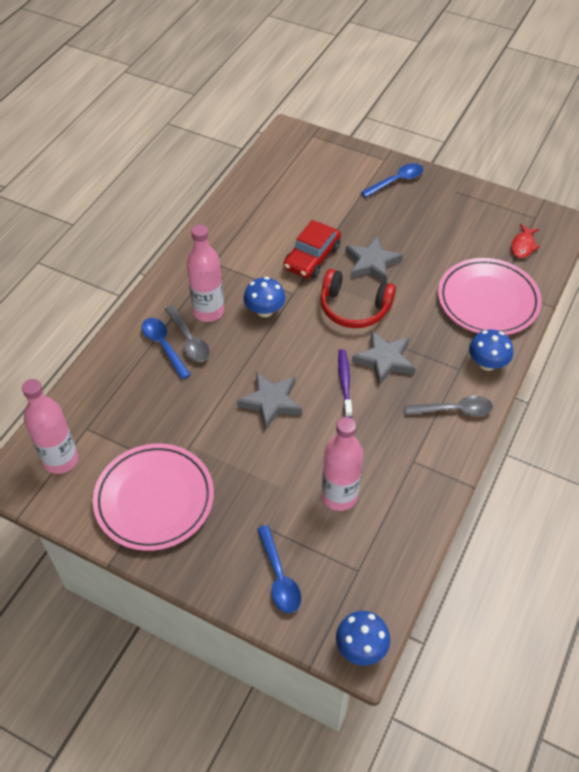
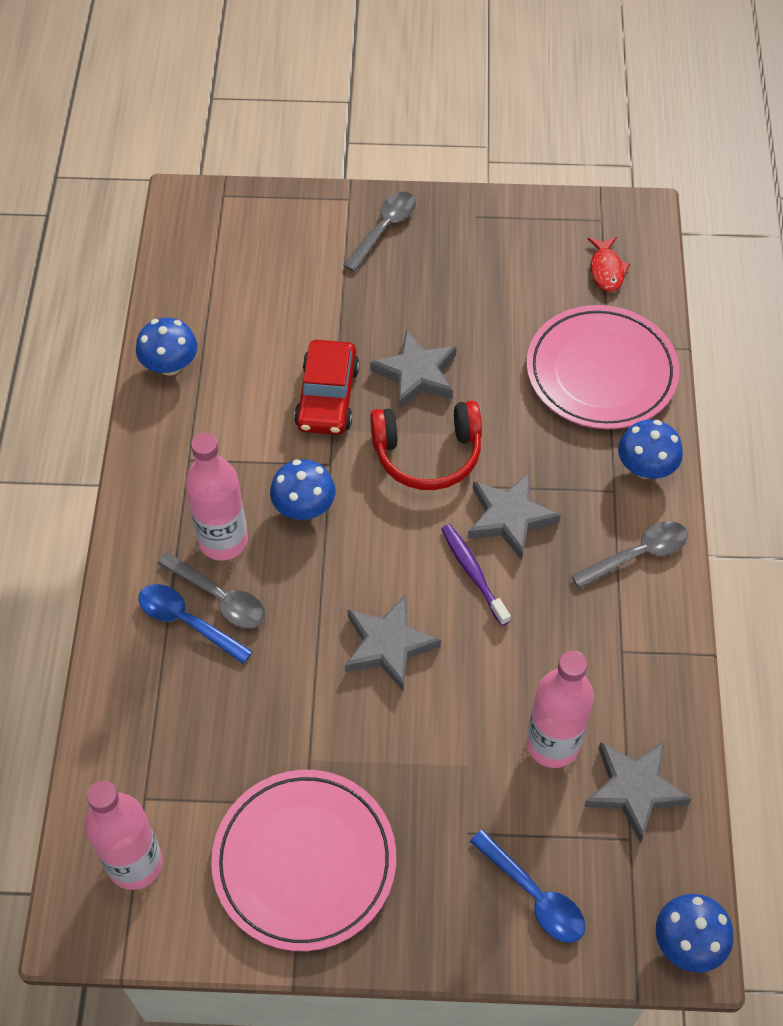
camera: 25 degrees left, 5 degrees up
blue spoon [361,163,423,197] -> grey spoon [343,192,416,272]
none -> blue mushroom [136,318,198,376]
none -> grey star [584,741,692,843]

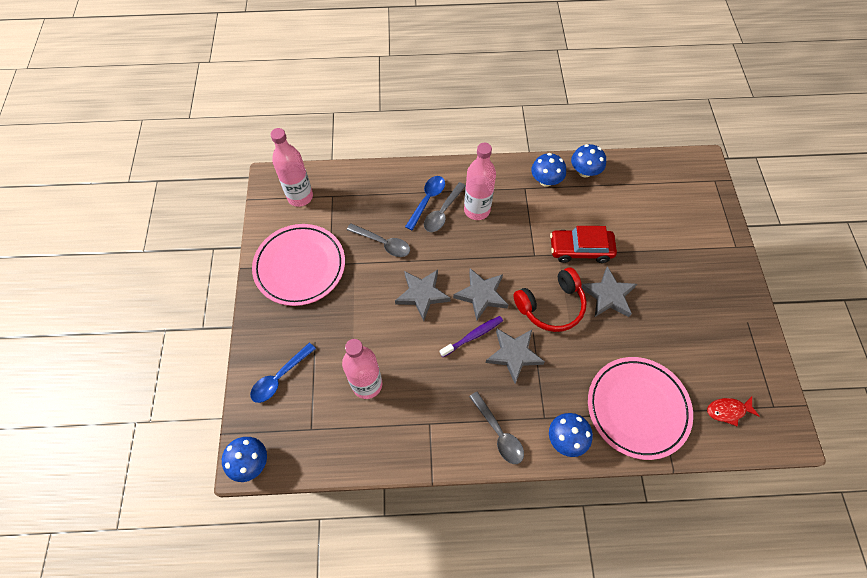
camera: 85 degrees right, 5 degrees up
blue mushroom [270,459,335,520] -> blue mushroom moved to [531,153,566,187]
grey spoon [343,192,416,272] -> grey spoon moved to [347,223,410,257]
red headphones [370,401,482,490] -> red headphones turned 105 degrees counterclockwise [513,267,587,332]
grey star [584,741,692,843] -> grey star moved to [453,268,508,321]

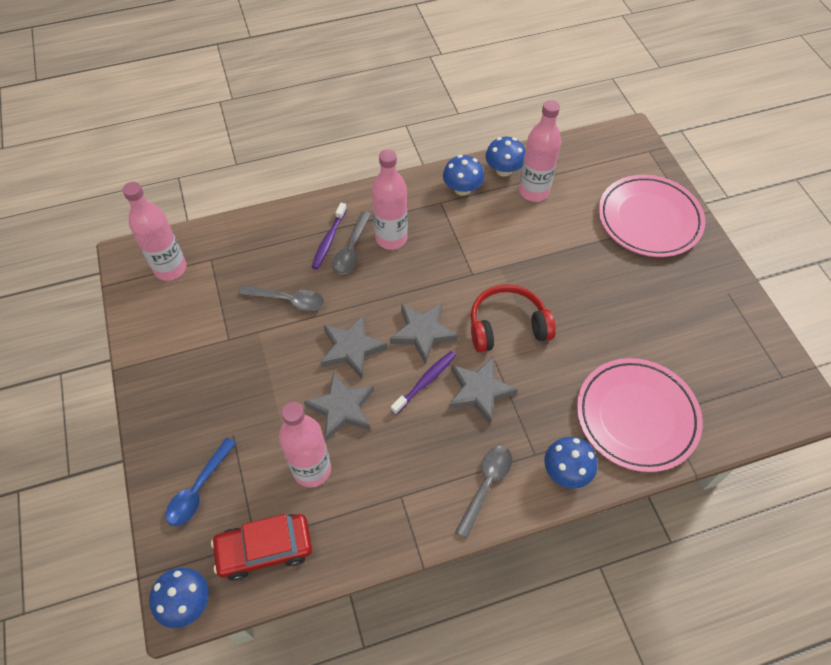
camera: 15 degrees left, 5 degrees down
pink plate [252,224,345,306] -> pink plate moved to [599,175,705,257]
blue spoon [405,176,445,231] -> purple toothbrush [312,203,347,269]
grey spoon [469,391,524,464] -> grey spoon turned 105 degrees counterclockwise [455,446,513,538]
red headphones [513,267,587,332] -> red headphones turned 150 degrees counterclockwise [470,284,556,352]
red car [550,226,617,263] -> red car moved to [211,514,312,581]
grey star [581,266,637,317] -> grey star moved to [304,371,374,441]
red fish [707,396,760,426] -> none
none -> pink bottle [519,100,561,202]

